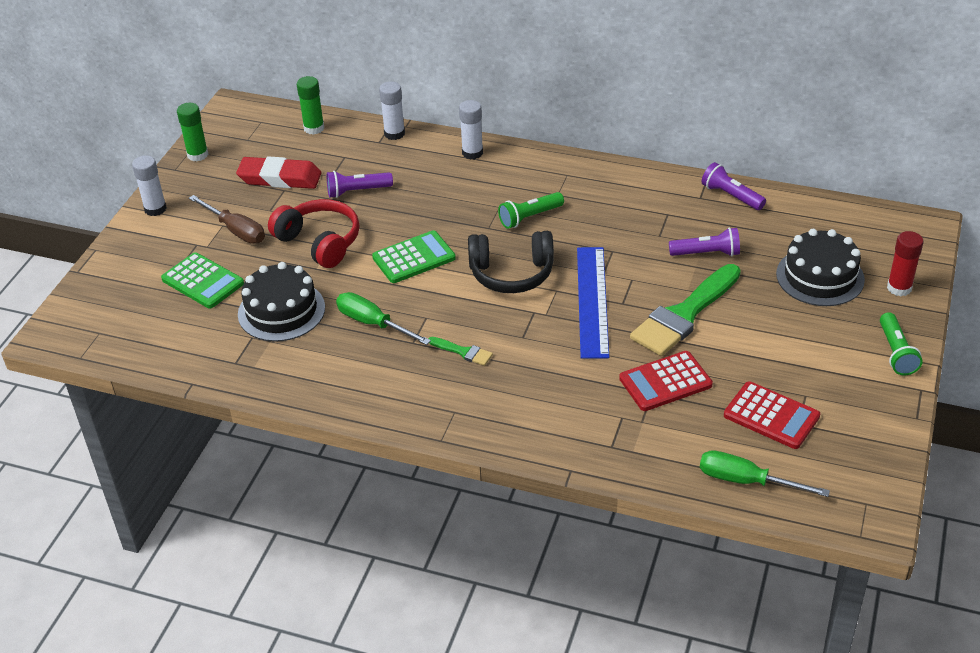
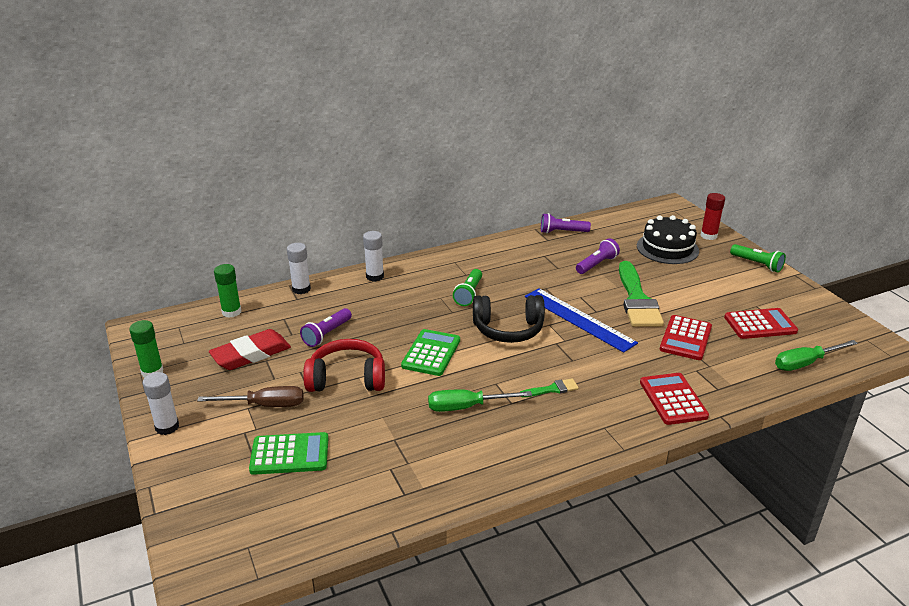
camera: 45 degrees left, 10 degrees down
black cake [238,262,325,342] -> none
black headphones [468,231,554,293] -> black headphones turned 45 degrees clockwise [473,295,545,343]
none -> red calculator [640,373,709,425]

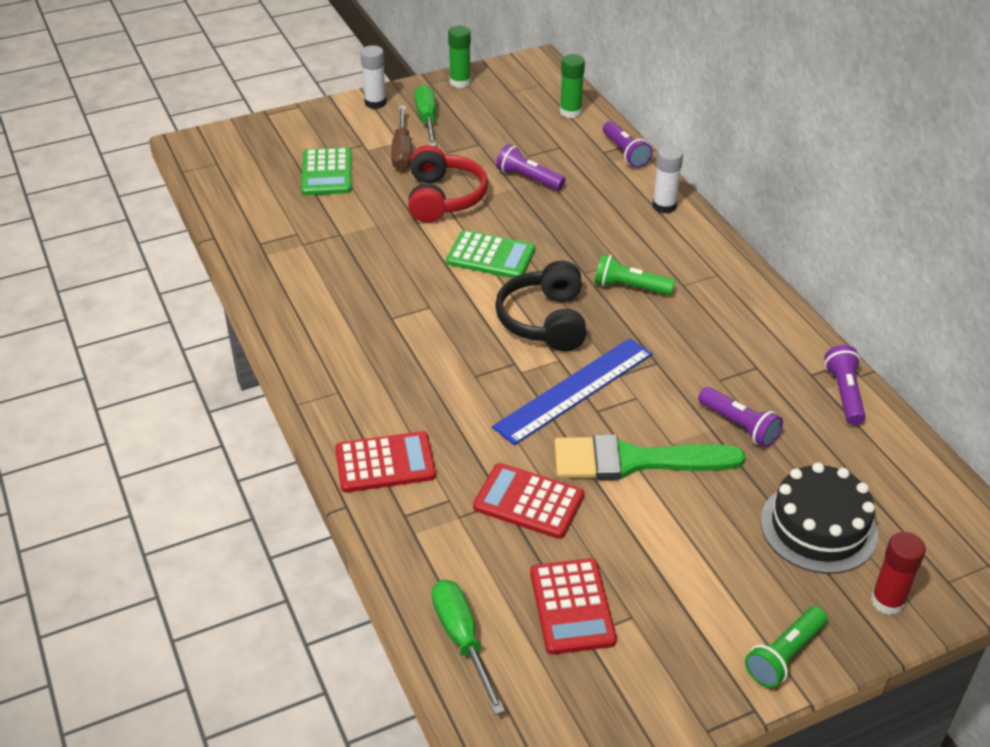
camera: 90 degrees right, 10 degrees up
red eraser [209,329,291,370] -> none
white glue stick [287,243,311,294] -> purple flashlight [603,121,653,168]
green screwdriver [428,389,532,412] -> green screwdriver moved to [415,85,436,147]
green brush [520,378,579,397] -> none

